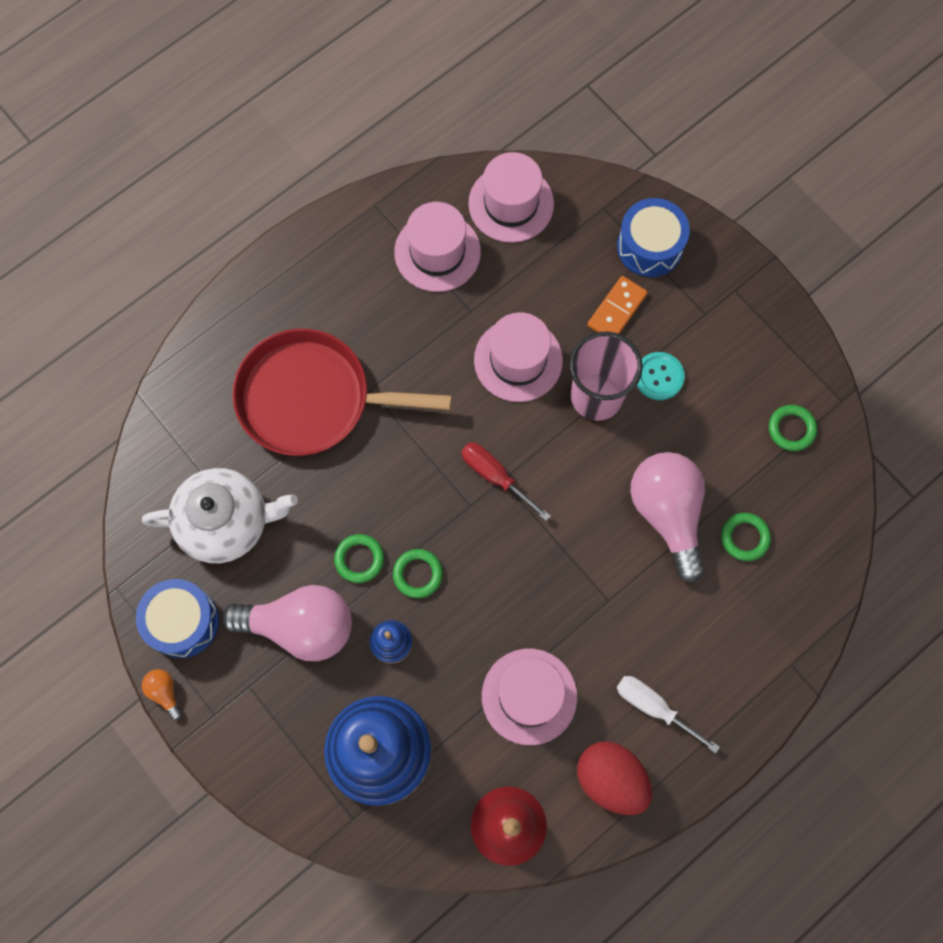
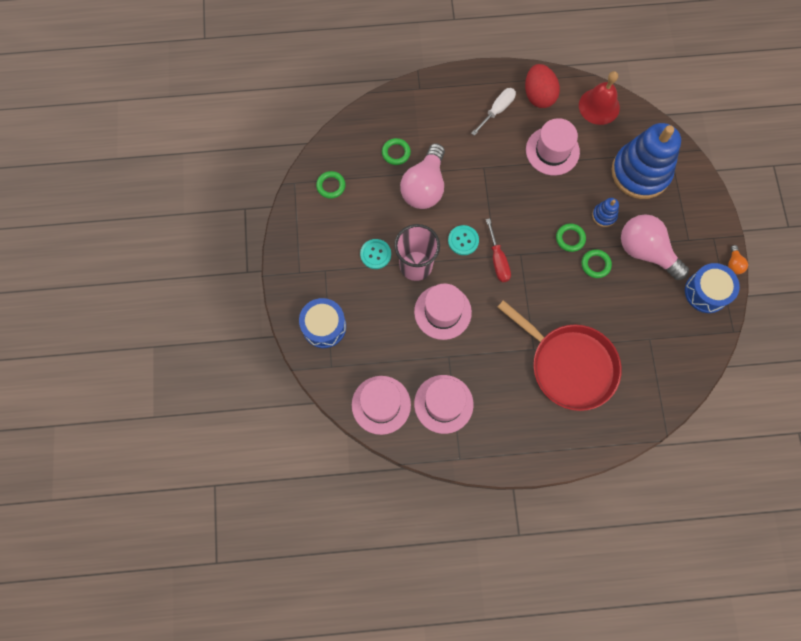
camera: 145 degrees left, 0 degrees up
white teapot [142,468,298,563] -> none
orange domino [587,276,648,334] -> none
white screwdriver [616,676,720,753] -> white screwdriver turned 120 degrees counterclockwise [471,88,516,136]
none -> turquoise button [448,225,479,255]

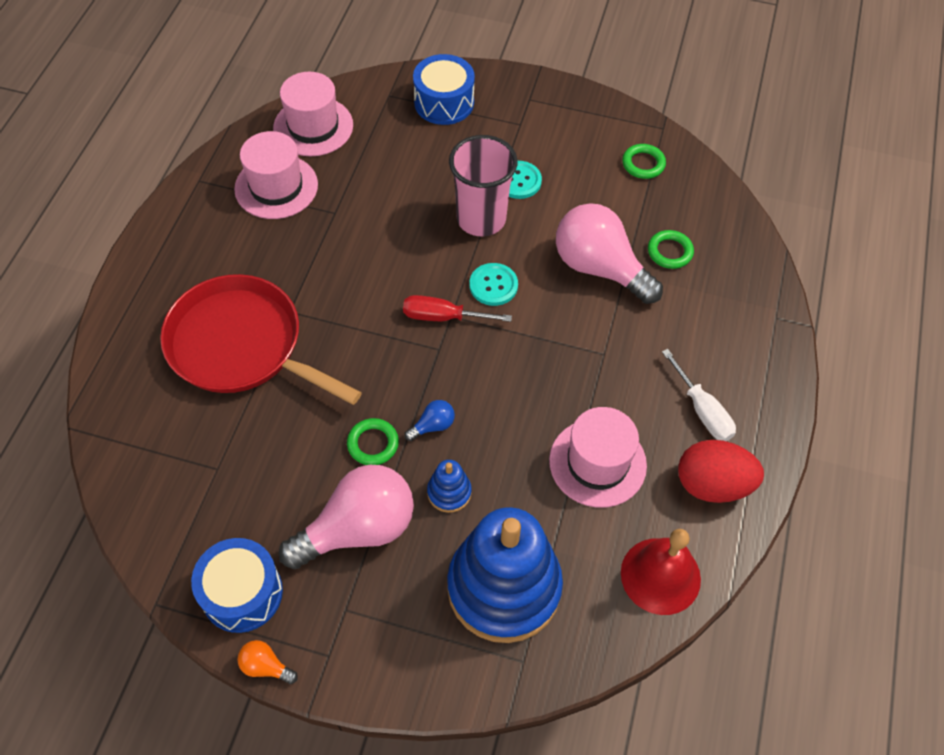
camera: 110 degrees right, 15 degrees down
pink hat [414,283,472,340] -> none
red pan [497,300,622,411] -> red pan turned 60 degrees clockwise [160,274,362,405]
green ring [556,223,586,252] -> blue light bulb [404,400,455,441]

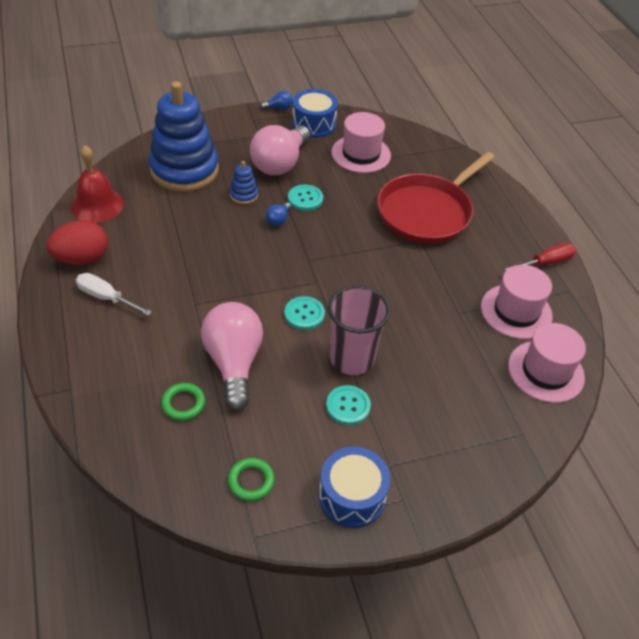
camera: 145 degrees right, 10 degrees down
red pan [160,274,362,405] -> red pan turned 135 degrees clockwise [377,152,495,244]
orange light bulb [237,640,298,684] -> blue light bulb [260,91,293,110]
green ring [347,418,399,465] -> turquoise button [288,185,323,211]
red screwdriver [403,295,512,322] -> red screwdriver moved to [505,243,576,270]
blue drum [413,54,475,125] -> blue drum moved to [319,447,390,528]
pink hat [549,407,647,508] -> pink hat moved to [331,112,391,173]
pink light bulb [556,203,663,304] -> pink light bulb turned 105 degrees counterclockwise [201,302,263,411]

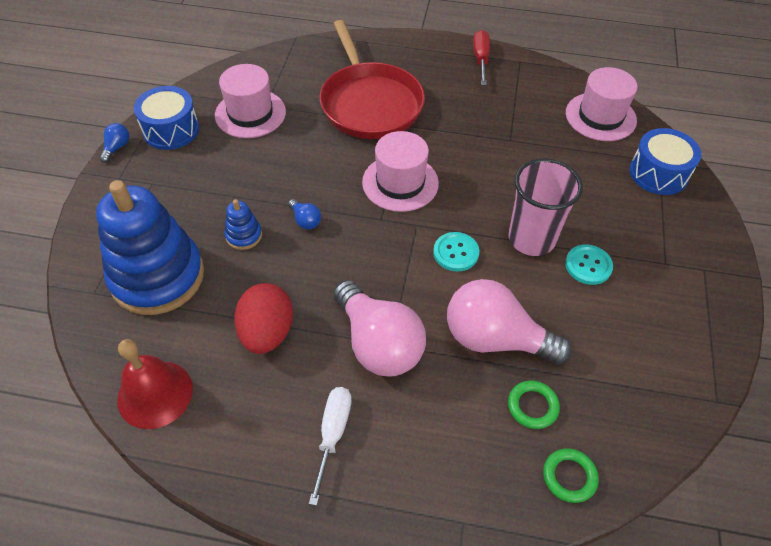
camera: 60 degrees left, 5 degrees up
red egg [46,220,108,265] -> red egg moved to [234,283,293,354]
white screwdriver [76,273,152,316] -> white screwdriver turned 135 degrees clockwise [309,387,352,506]
green ring [228,458,275,501] -> green ring moved to [543,448,599,503]
pink light bulb [250,125,310,175] -> pink light bulb moved to [333,280,426,377]
turquoise button [288,185,323,211] -> none
blue drum [319,447,390,528] -> blue drum moved to [629,128,701,195]
pink hat [481,265,553,339] -> pink hat moved to [362,131,439,212]

